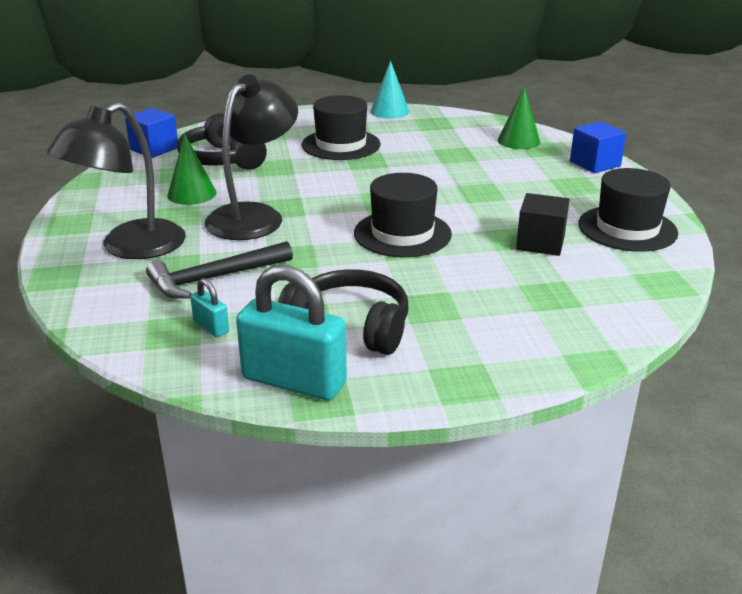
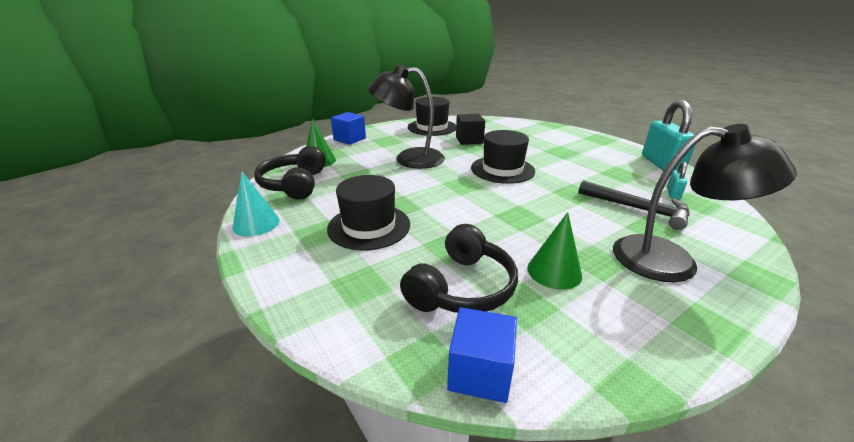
camera: 115 degrees left, 0 degrees up
black lamp [204,75,298,240] -> black lamp moved to [368,64,445,169]
black headphones [278,269,409,355] -> black headphones moved to [254,146,326,200]

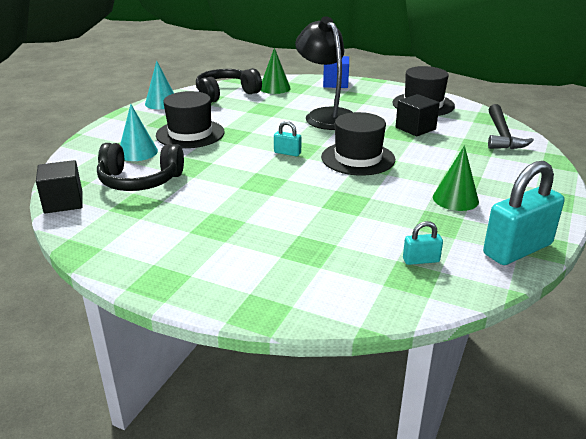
camera: 60 degrees right, 0 degrees up
blue cube [447,307,517,403] -> black cube [36,160,83,214]
green cone [527,212,582,290] -> green cone moved to [433,145,479,211]
black hammer [578,180,690,230] -> black hammer moved to [488,104,534,149]
black lamp [613,124,797,282] -> none
none -> turquoise cone [120,104,158,161]
none -> turquoise padlock [274,121,301,156]

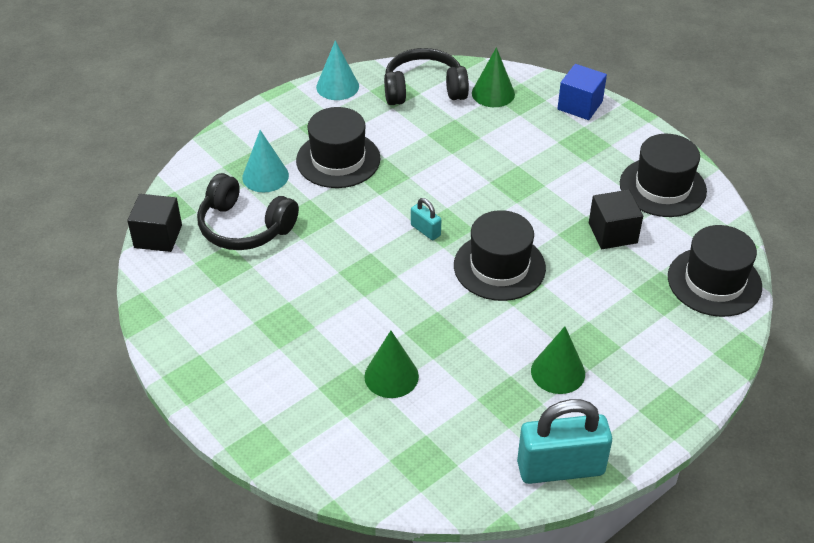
camera: 25 degrees right, 15 degrees up
black lamp [295,16,353,130] -> none
turquoise padlock [403,221,443,265] -> none
black hammer [488,104,534,149] -> black hat [668,225,762,317]
none -> green cone [364,331,419,398]

